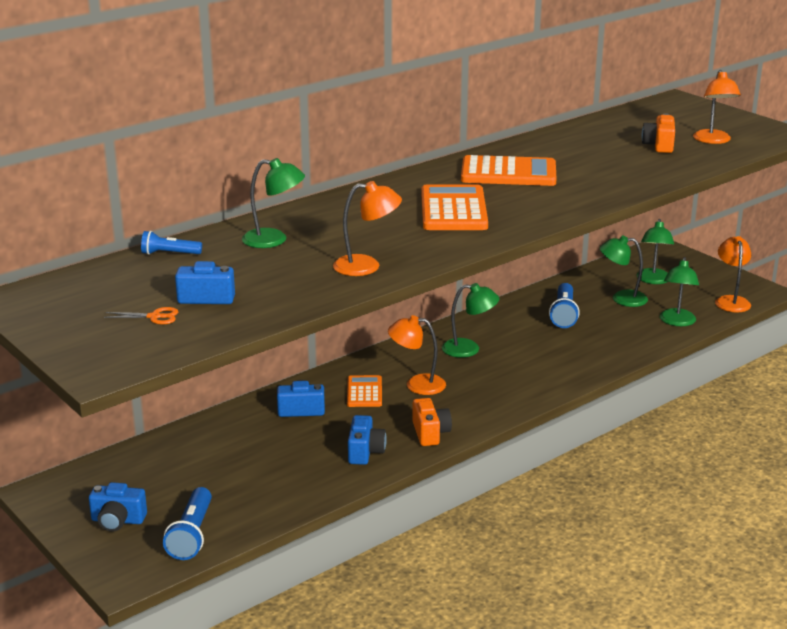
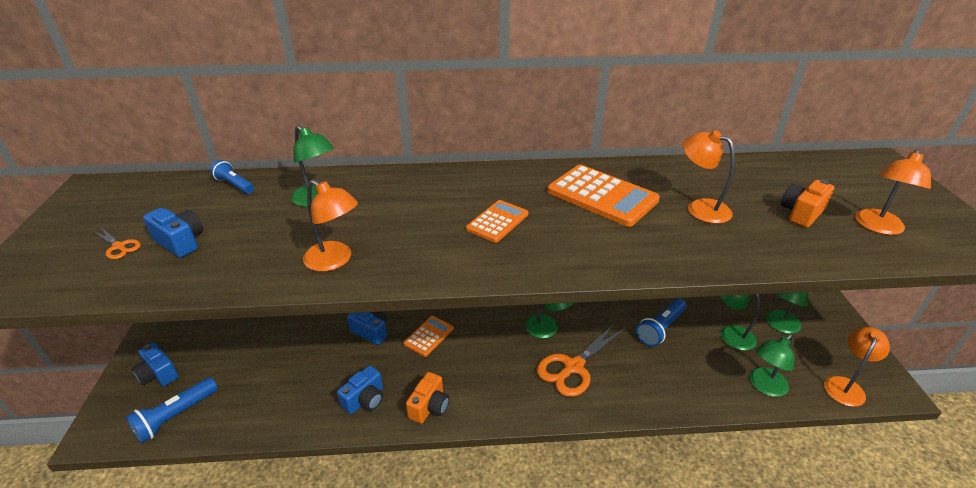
camera: 35 degrees right, 10 degrees up
orange lamp [388,315,446,395] -> orange lamp moved to [682,130,735,224]
orange calculator [421,184,488,230] -> orange calculator [466,200,528,243], size x0.58
none -> orange scissors [537,323,626,397]

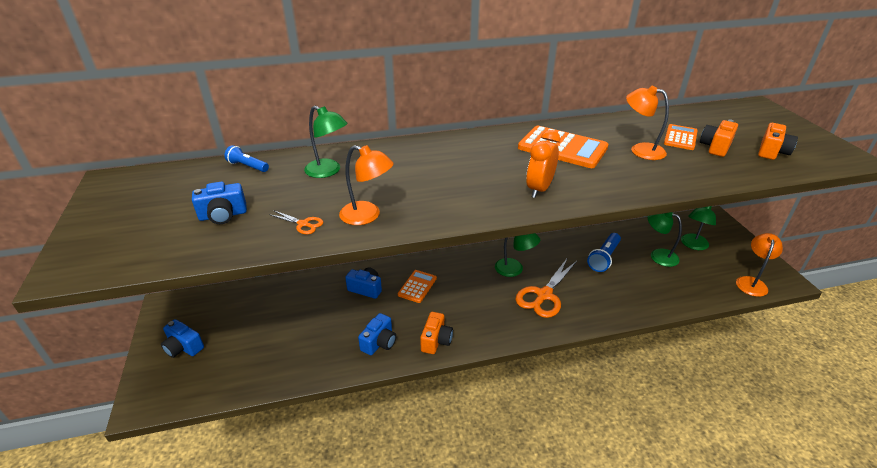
camera: 10 degrees left, 0 degrees up
orange scissors [93,228,141,259] -> orange scissors moved to [269,210,324,234]
blue flashlight [126,377,218,443] -> none
blue camera [143,208,203,258] -> blue camera turned 135 degrees clockwise [192,181,247,224]
orange calculator [466,200,528,243] -> orange calculator moved to [664,124,698,150]
green lamp [749,334,794,397] -> none
orange lamp [855,149,931,235] -> orange camera [758,123,798,160]
none -> orange clock [526,130,560,198]

